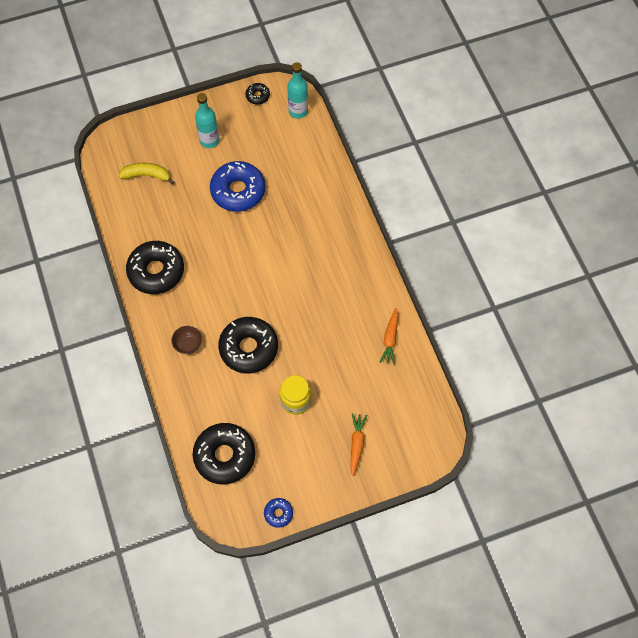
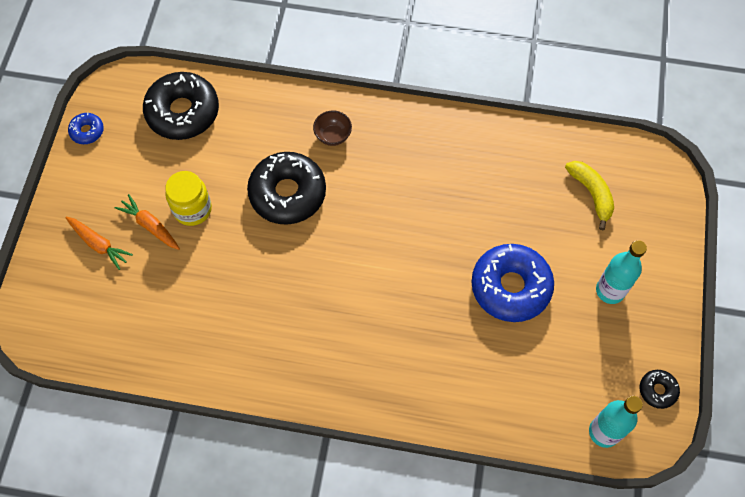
camera: 120 degrees right, 0 degrees up
yellow banana [119,163,174,185] -> yellow banana turned 60 degrees counterclockwise [565,161,614,230]
black donut [126,241,184,294] -> none
orange carrot [380,308,398,365] -> orange carrot moved to [115,194,180,250]

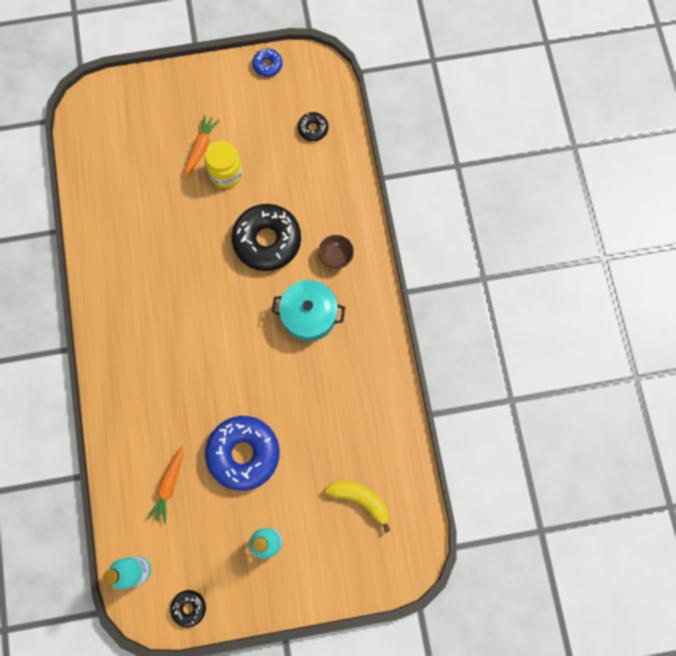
camera: 70 degrees right, 10 degrees up
orange carrot [65,217,133,270] -> orange carrot moved to [147,446,183,524]
black donut [143,72,219,140] -> black donut [298,112,328,141], size x0.46
yellow banana [565,161,614,230] -> yellow banana turned 105 degrees counterclockwise [325,481,390,533]
none -> turquoise pot [271,280,345,341]

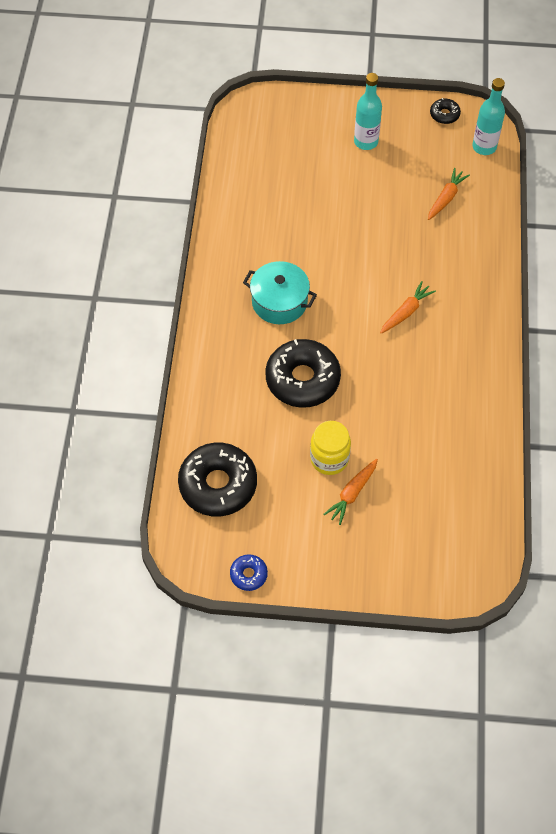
camera: 165 degrees left, 15 degrees down
blue donut [205,416,280,491] -> none
black donut [298,112,328,141] -> black donut [178,443,257,517], size x2.17
brown bowl [318,235,354,269] -> none
yellow banana [325,481,390,533] -> none
none -> orange carrot [380,281,436,334]

